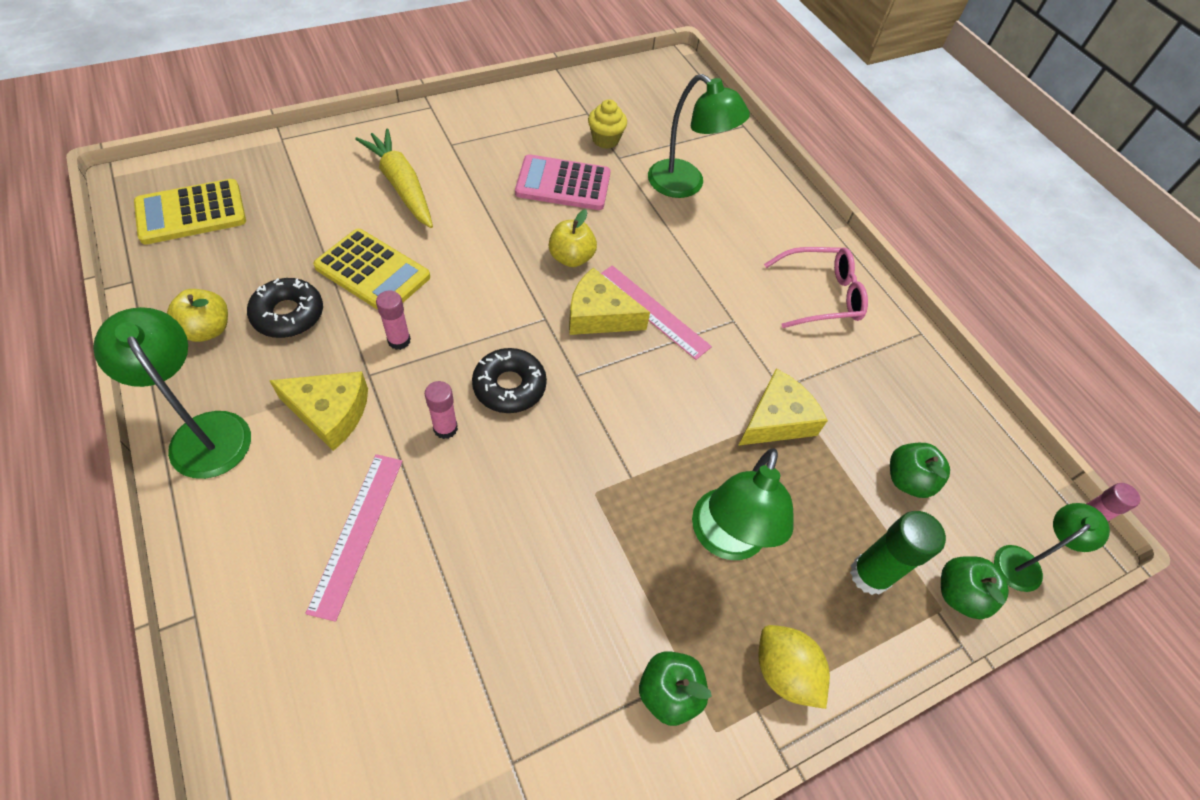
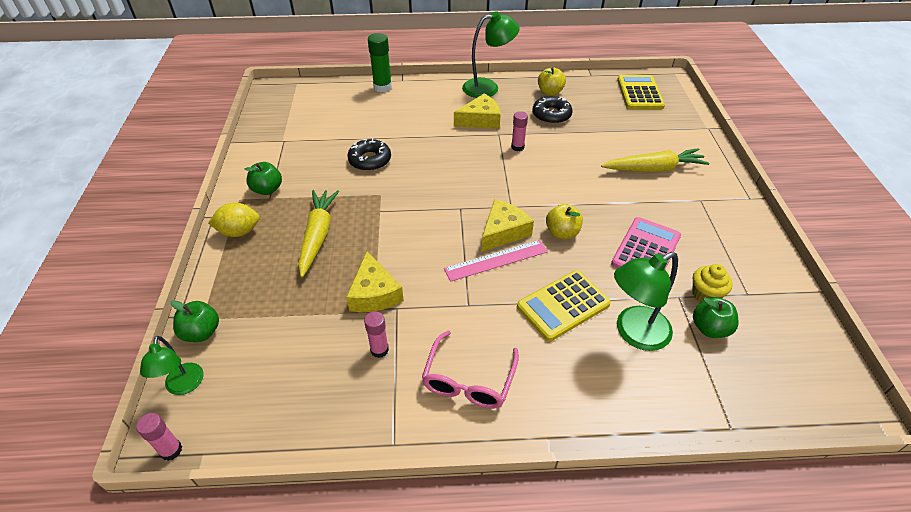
camera: 120 degrees right, 10 degrees down
yellow cheese [269,371,368,451] -> yellow cheese turned 150 degrees counterclockwise [454,93,501,129]
pink ruler [305,454,402,622] -> none
yellow calculator [313,229,430,310] -> yellow calculator moved to [517,270,611,341]
pink glue stick [425,381,458,439] -> pink glue stick moved to [364,311,389,358]
black donut [472,348,547,413] -> black donut moved to [347,138,391,171]
green lamp [692,448,794,560] -> yellow carrot [298,190,339,277]
green glue stick [850,511,946,595] -> green glue stick moved to [368,33,392,92]
green apple [890,443,950,498] -> green apple moved to [693,297,739,338]

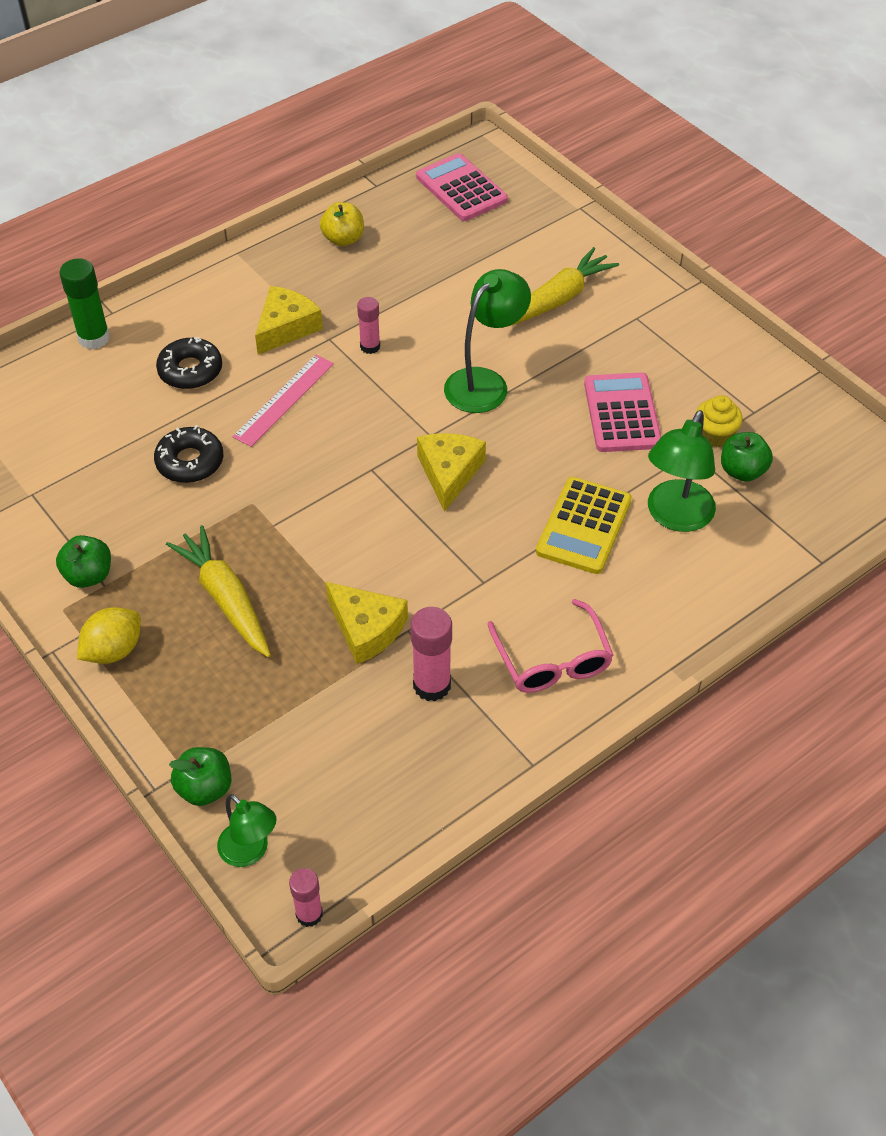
camera: 35 degrees left, 5 degrees up
pink glue stick [364,311,389,358] -> pink glue stick [411,607,452,701], size x1.57
pink ruler [444,240,548,282] -> pink ruler moved to [233,354,334,447]
green lamp [462,11,520,98] -> green lamp moved to [444,269,531,413]
black donut [532,96,572,124] -> black donut moved to [156,337,222,389]
yellow apple [546,204,583,239] -> none
yellow calculator [617,75,665,110] -> pink calculator [416,153,508,221]

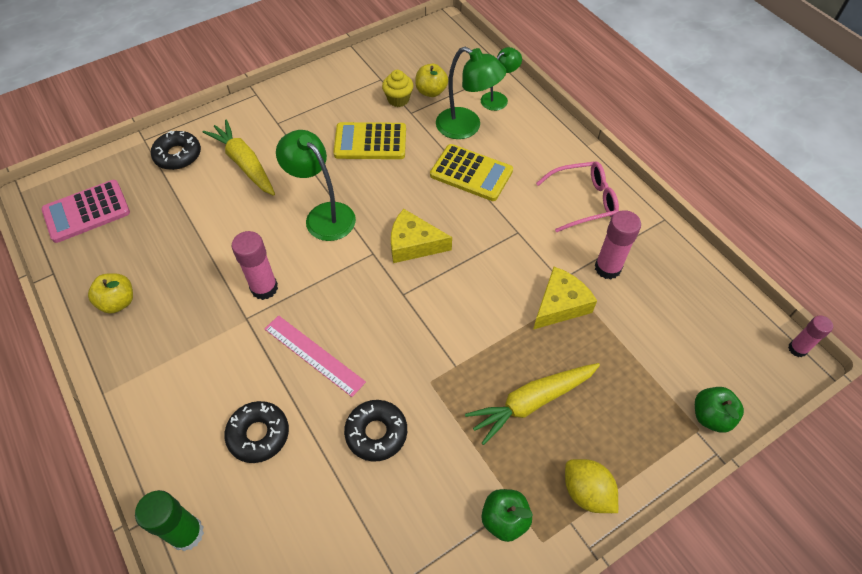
camera: 85 degrees left, 5 degrees up
green lamp [217,794,277,867] -> green lamp moved to [481,47,522,111]
yellow cheese [255,286,323,355] -> none
pink glue stick [357,297,380,354] -> pink glue stick [232,231,278,300], size x1.57
pink calculator [584,372,661,452] -> yellow calculator [333,122,406,159]
green apple [721,432,773,482] -> yellow apple [415,64,448,97]
none -> black donut [151,130,201,170]

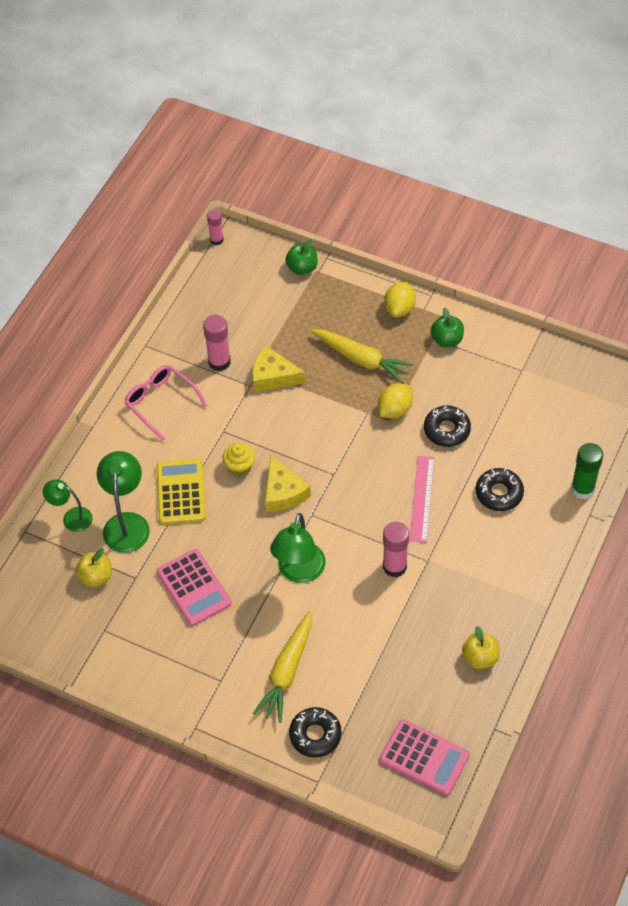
camera: 120 degrees left, 0 degrees up
yellow calculator [333,122,406,159] -> pink calculator [157,549,232,626]
yellow cupcake [382,70,414,107] -> yellow cupcake moved to [222,443,255,476]
none -> yellow lemon [378,383,413,418]

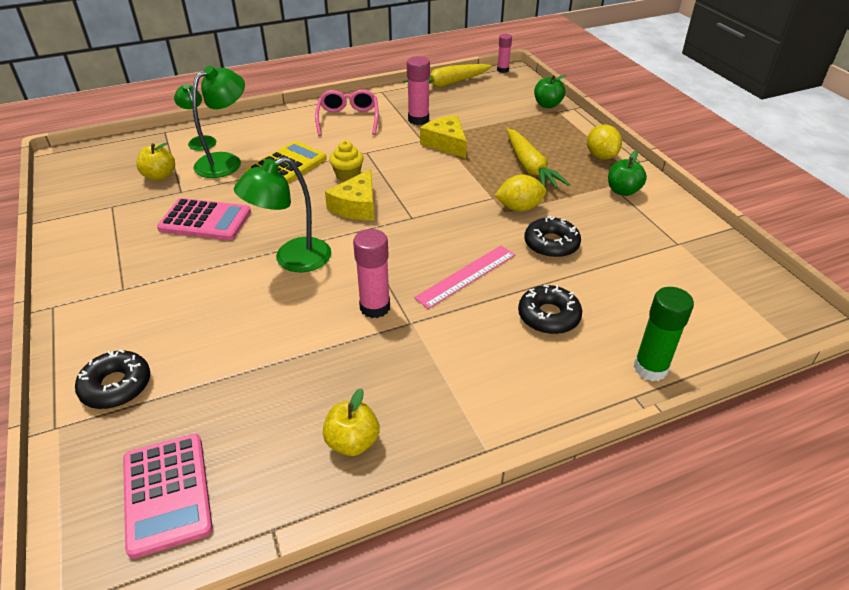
camera: 40 degrees right, 15 degrees down
pink calculator [157,549,232,626] -> pink calculator turned 90 degrees counterclockwise [157,198,251,240]
yellow carrot [253,611,312,723] -> yellow carrot moved to [403,64,492,88]
yellow lemon [384,282,416,317] -> yellow lemon turned 75 degrees counterclockwise [587,125,622,159]

